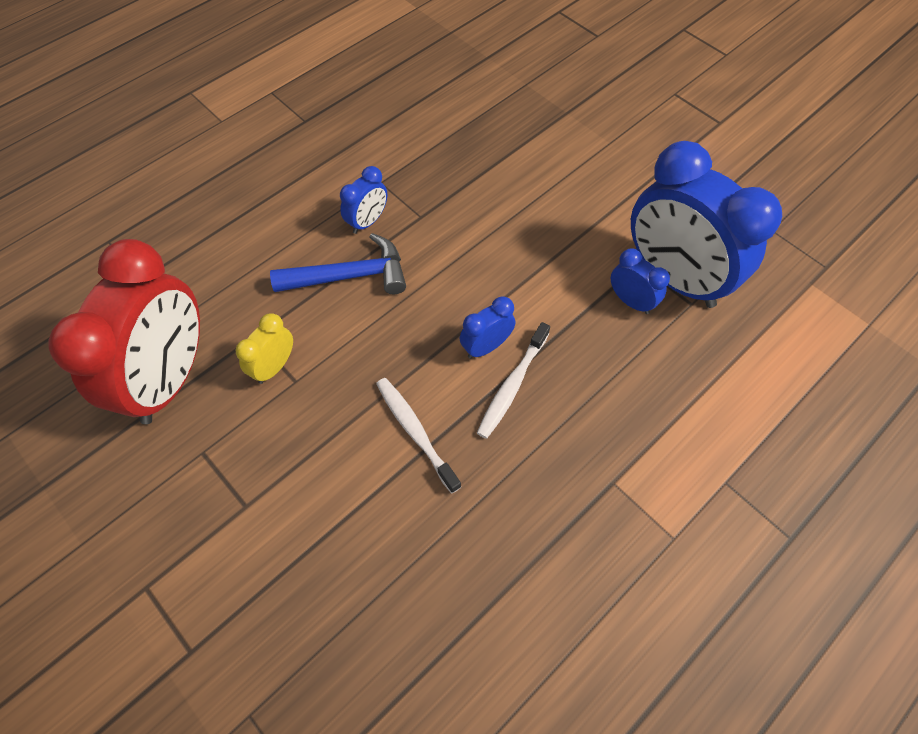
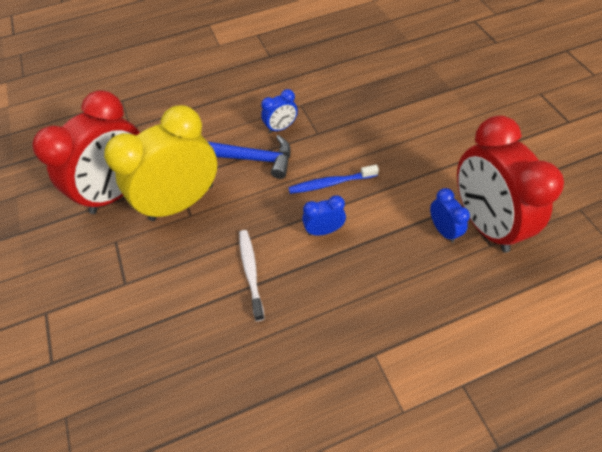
camera: 25 degrees right, 5 degrees down
yellow clock [236,313,293,384] -> yellow clock [104,105,217,221], size x2.29
white toothbrush [477,322,550,439] -> none
blue clock [631,141,782,308] -> red clock [457,116,564,253]
none -> blue toothbrush [288,165,379,194]

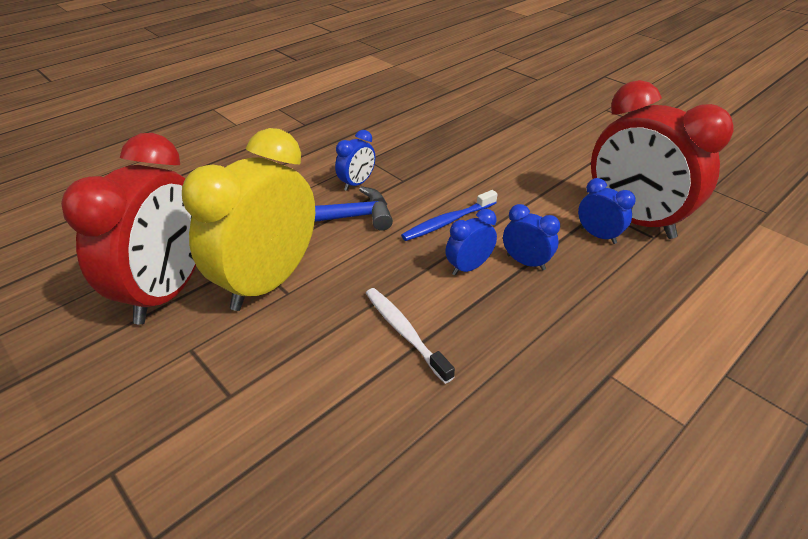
camera: 25 degrees left, 15 degrees down
none -> blue clock [503,204,560,270]

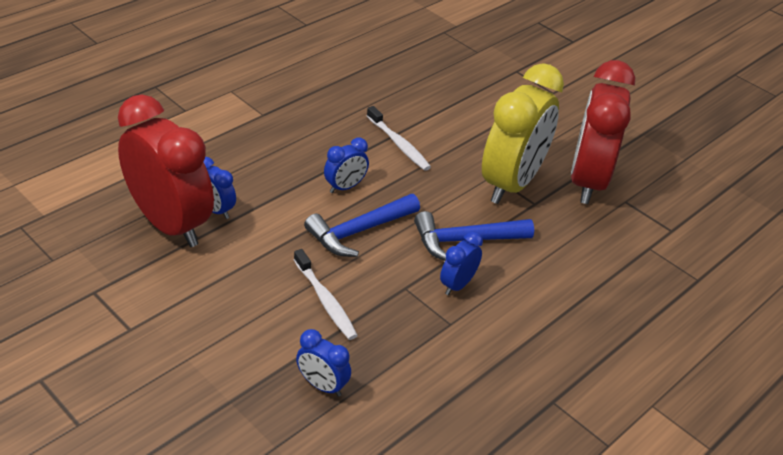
camera: 175 degrees right, 0 degrees up
blue toothbrush [401,190,497,241] -> blue hammer [304,194,420,257]
blue clock [503,204,560,270] -> blue clock moved to [296,329,351,397]
none -> white toothbrush [294,249,358,340]

